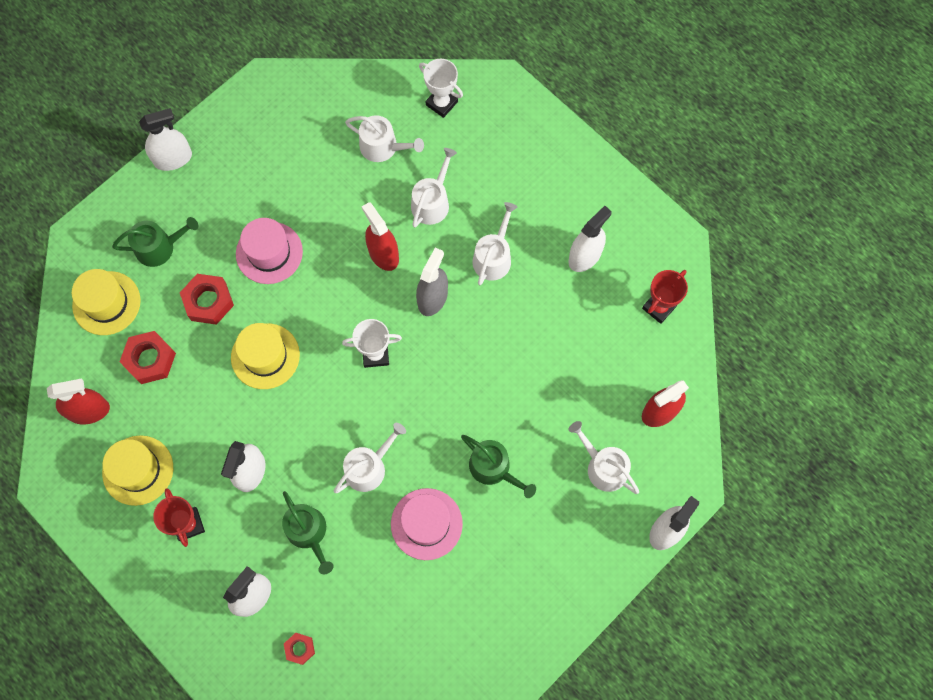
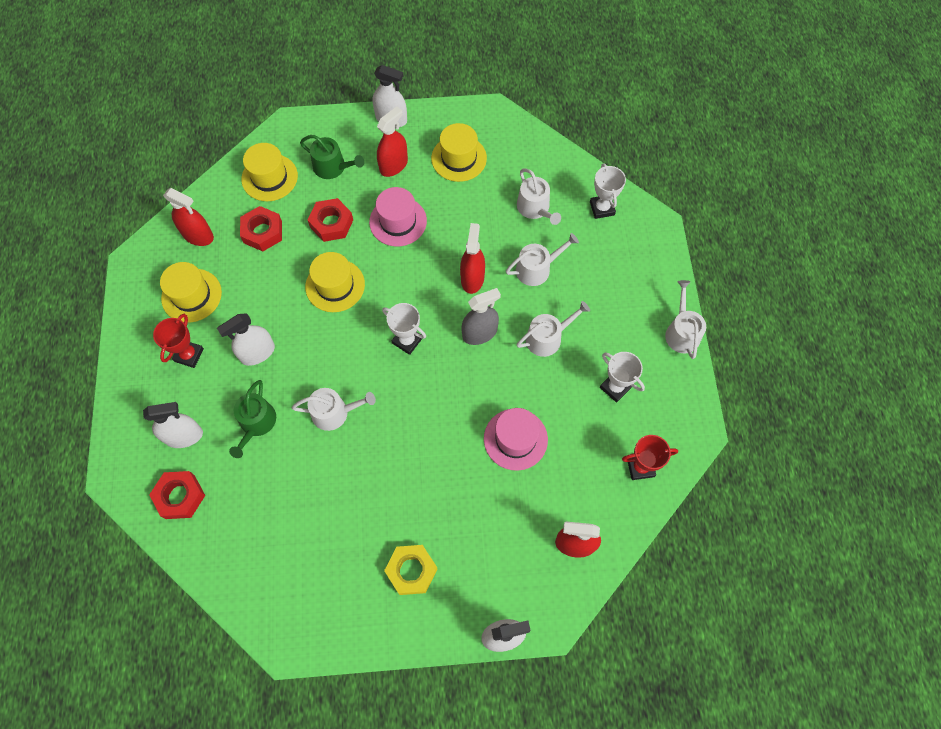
camera: 40 degrees right, 5 degrees down
red nut [284,633,315,665] -> red nut [149,471,205,519], size x1.77
pink hat [391,488,463,560] -> pink hat moved to [484,408,548,471]
green watering can [461,435,536,498] -> none
white spray bottle [568,206,612,272] -> white trophy [600,352,645,403]
white watering can [569,421,639,494] -> white watering can moved to [665,280,706,359]
none -> red spray bottle [377,106,408,177]
none -> yellow nut [384,545,437,595]
none -> yellow hat [431,123,487,182]

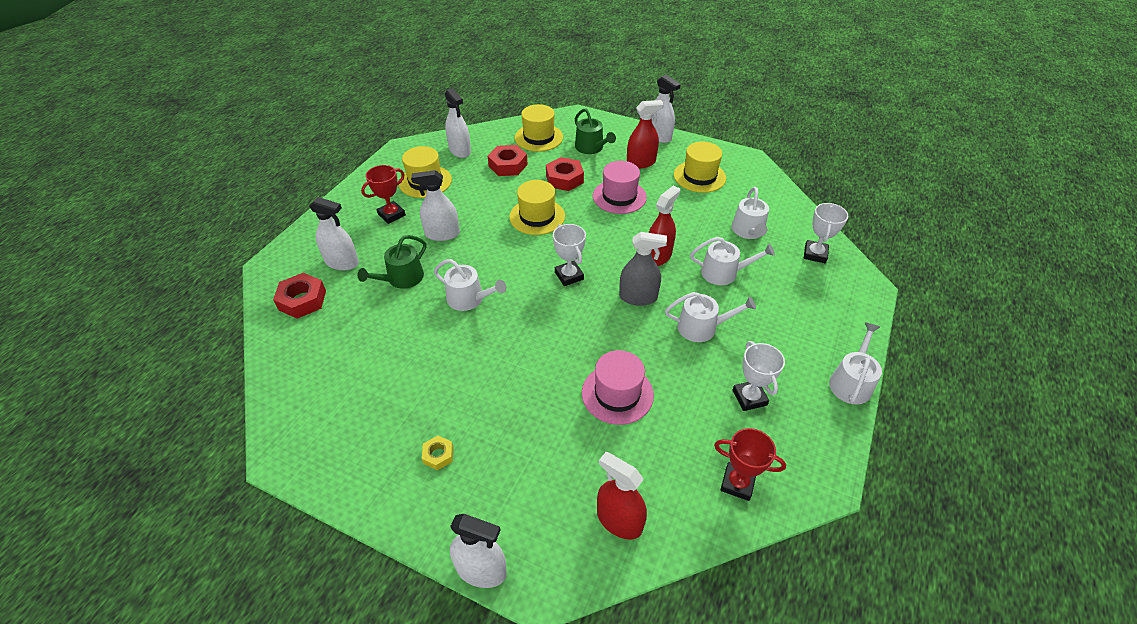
camera: 30 degrees right, 20 degrees down
red spray bottle [163,188,214,246] -> white spray bottle [445,88,471,158]
yellow nut [384,545,437,595] -> yellow nut [422,436,453,471], size x0.56

